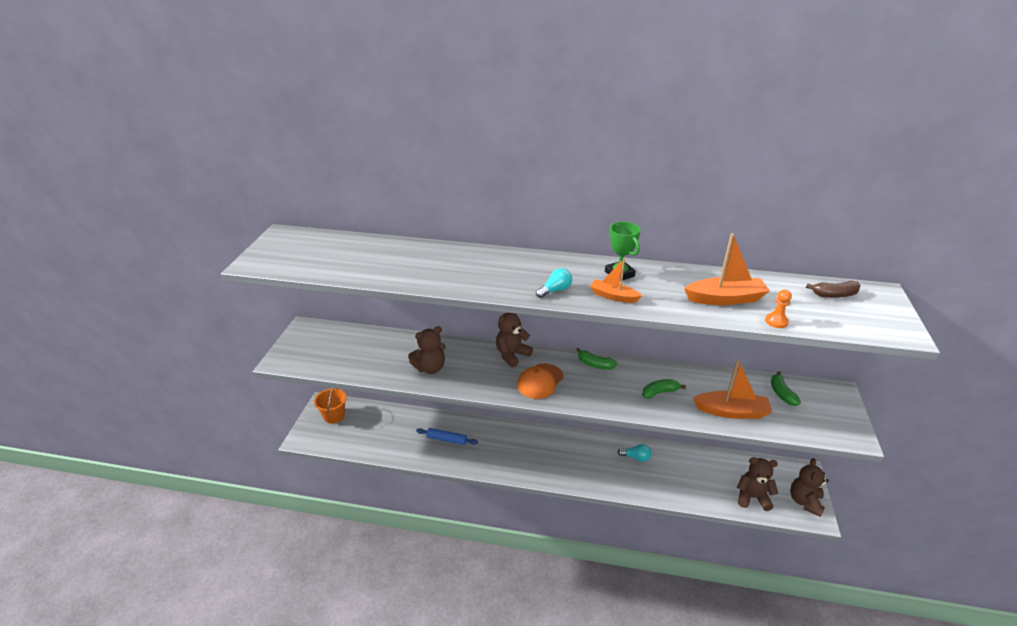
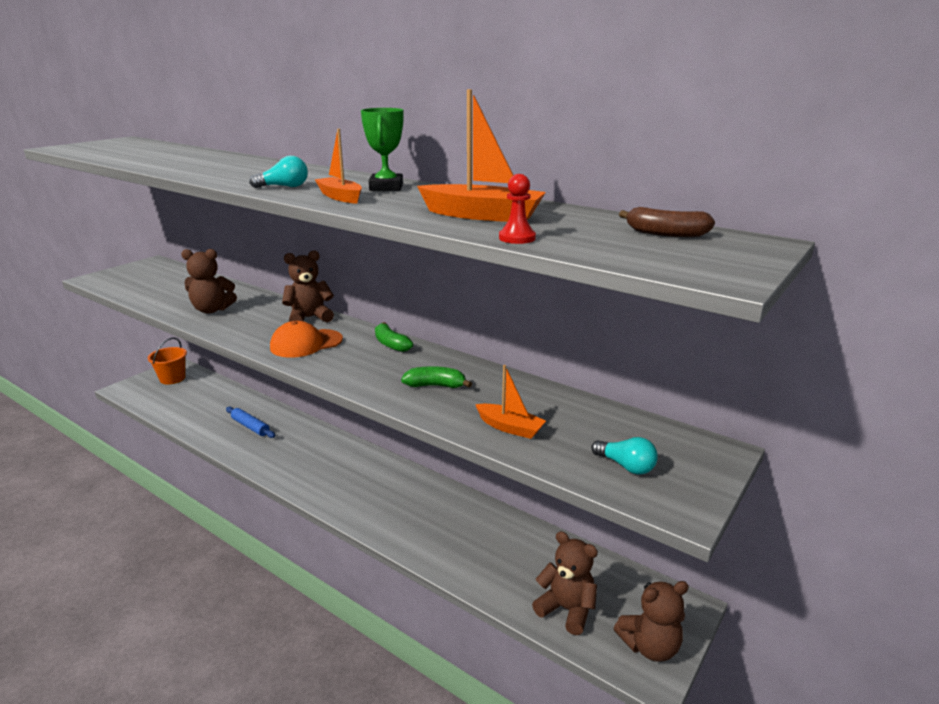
camera: 25 degrees right, 10 degrees down
turquoise light bulb [618,444,651,462] -> turquoise light bulb moved to [591,437,658,475]
orange boat [693,359,772,419] -> orange boat [475,365,546,439], size x0.63
orange pawn [765,290,792,328] -> red pawn [499,174,536,244]
green banana [771,371,801,406] -> none
brown teddy bear [790,458,829,517] -> brown teddy bear turned 150 degrees counterclockwise [614,581,689,662]

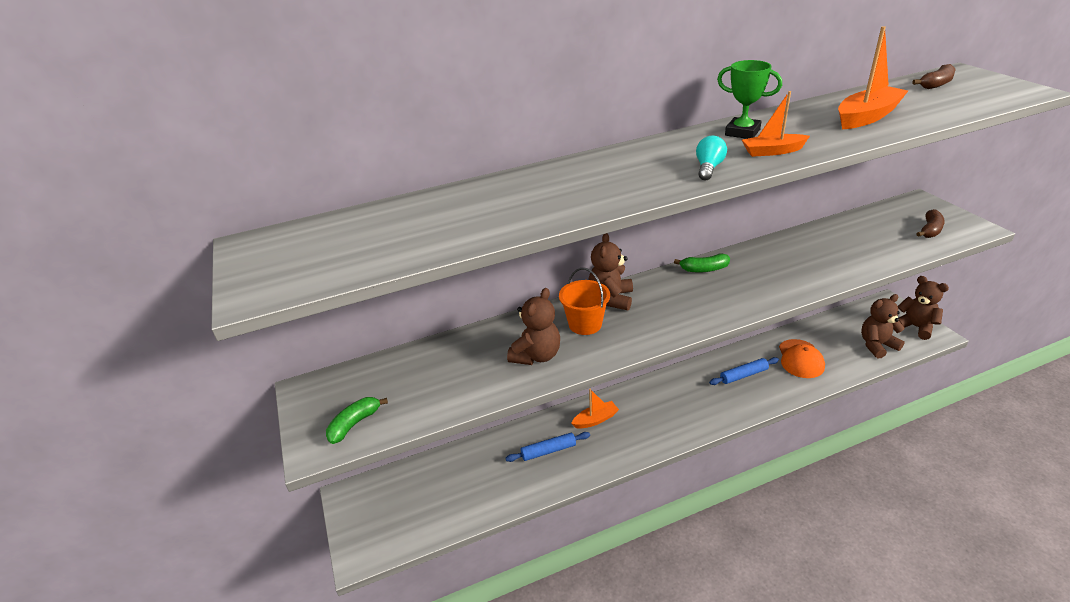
camera: 55 degrees left, 10 degrees up
orange bucket [148,337,187,384] -> orange bucket moved to [559,268,610,335]
orange cap [270,321,343,358] -> orange cap moved to [779,339,825,378]
green banana [401,366,472,388] -> green banana moved to [326,397,388,444]
orange boat [475,365,546,439] -> orange boat moved to [571,389,619,429]
red pawn [499,174,536,244] -> none
turquoise light bulb [591,437,658,475] -> brown banana [916,209,945,238]
brown teddy bear [614,581,689,662] -> brown teddy bear turned 60 degrees counterclockwise [898,276,949,340]
none -> blue rolling pin [709,357,779,385]

